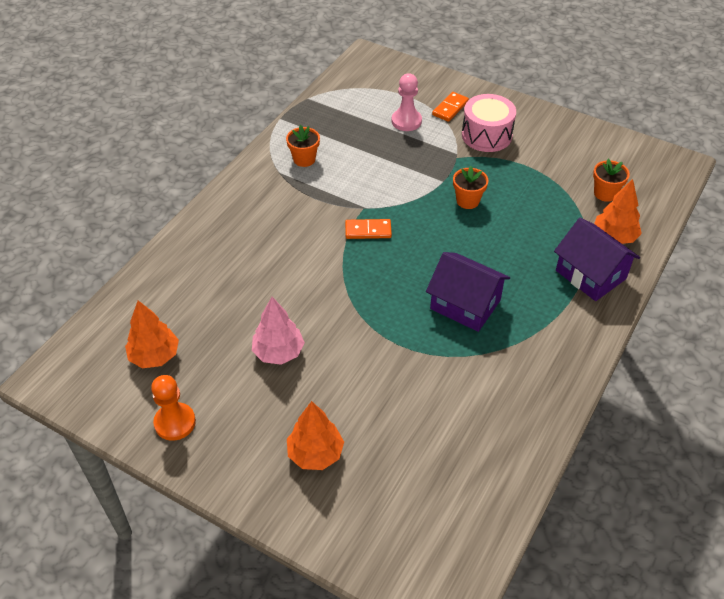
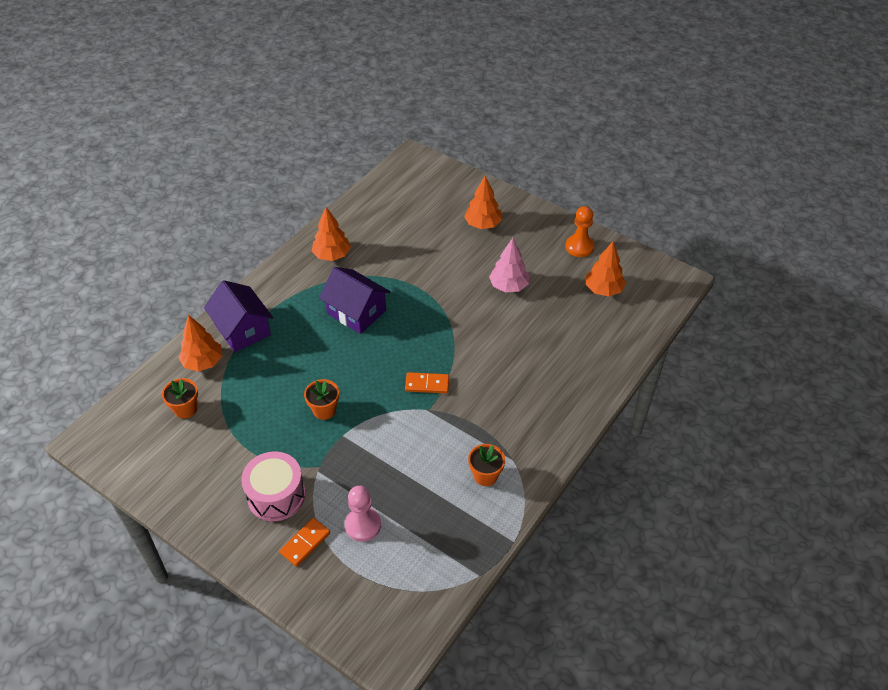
camera: 175 degrees left, 0 degrees up
none -> orange tree [312,207,351,261]

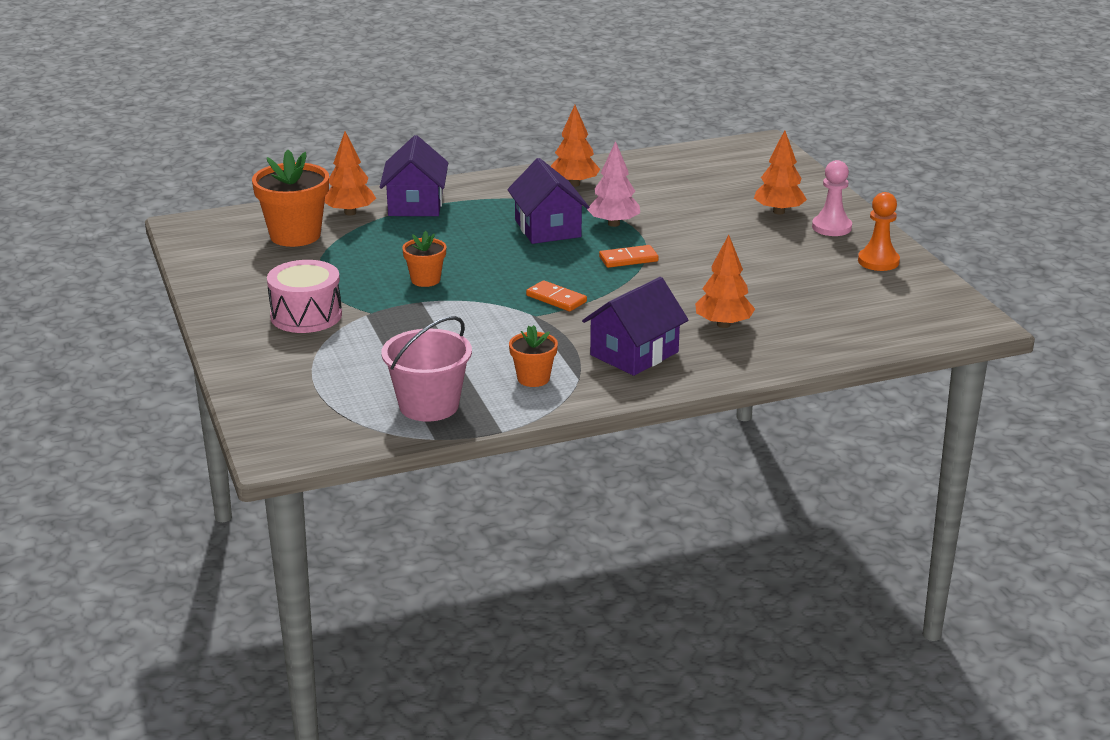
camera: 35 degrees right, 20 degrees down
orange flower pot [162,378,198,419] -> orange flower pot [252,150,329,247], size x1.82
orange domino [279,518,330,566] -> orange domino moved to [599,245,659,268]
pink pawn [345,486,381,542] -> pink pawn moved to [812,160,852,236]
pink tree [489,238,529,293] -> pink tree moved to [587,141,640,227]
orange tree [586,242,626,296] -> orange tree moved to [695,235,755,328]
none -> pink bucket [381,316,472,422]
none -> purple house [582,277,689,376]

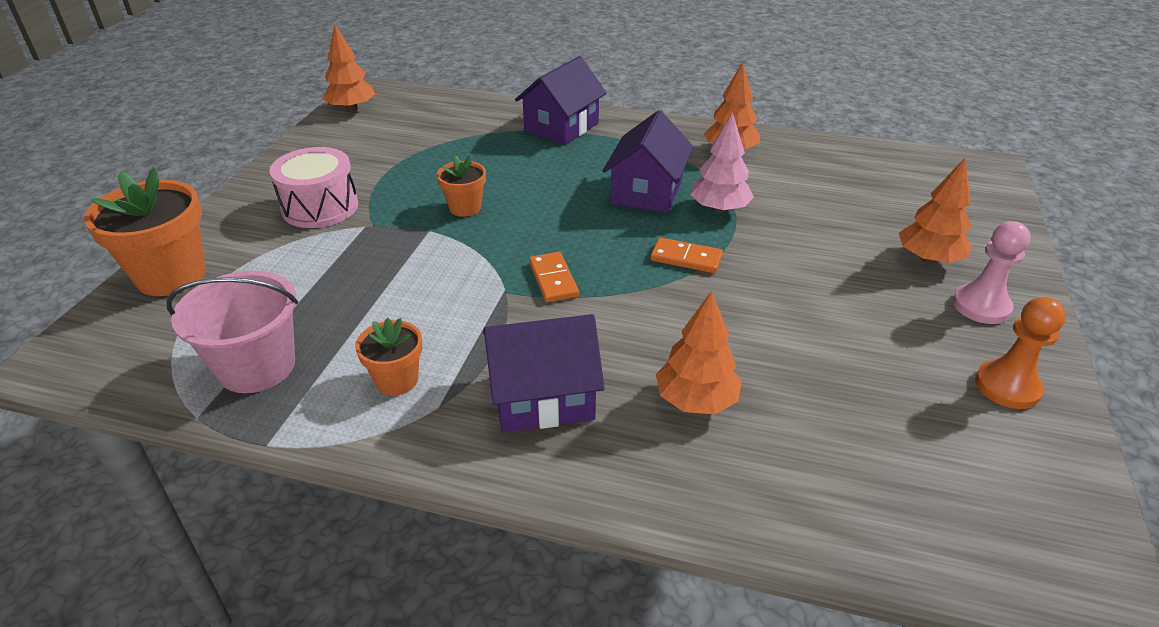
camera: 35 degrees right, 10 degrees up
orange flower pot [252,150,329,247] -> orange flower pot moved to [84,168,206,296]
orange tree [324,131,376,216] -> orange tree moved to [323,25,375,112]

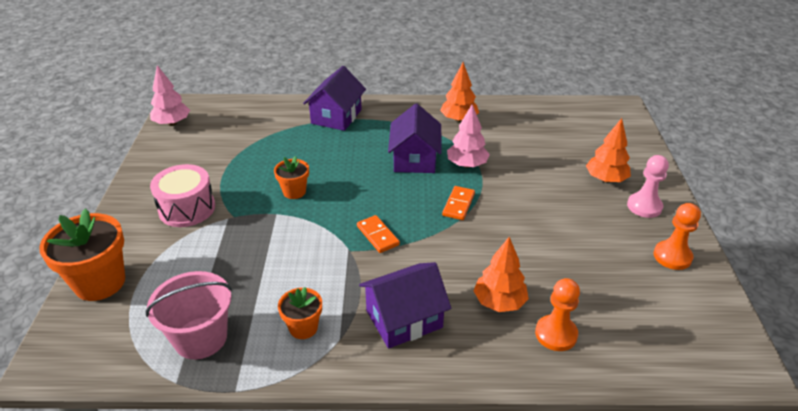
camera: 15 degrees left, 0 degrees up
orange tree [323,25,375,112] -> pink tree [150,65,190,126]
orange domino [651,238,723,273] -> orange domino turned 75 degrees counterclockwise [442,186,475,220]
none -> orange pawn [535,278,580,351]

